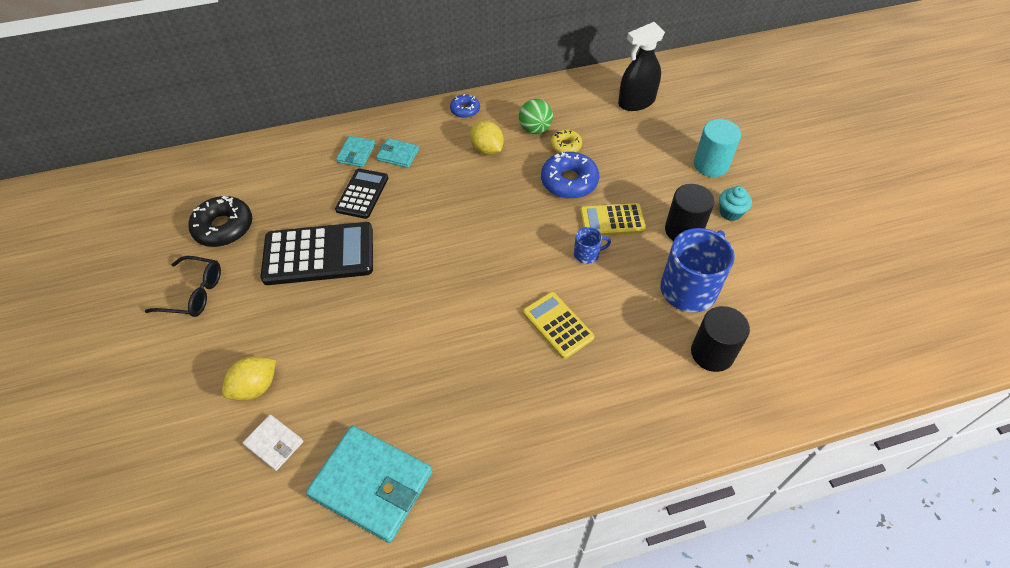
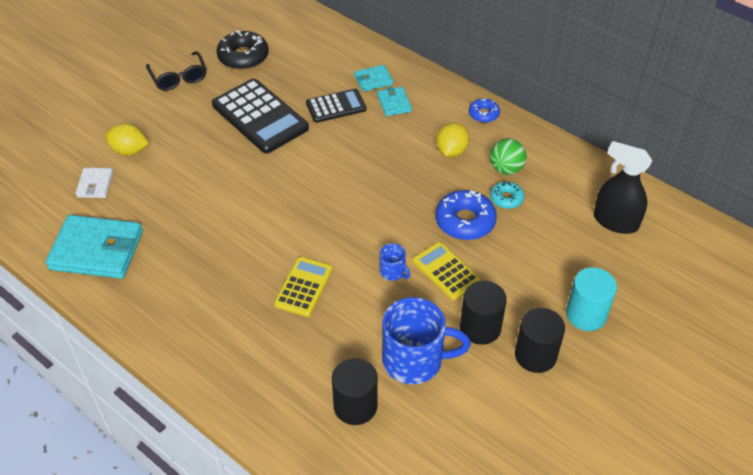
camera: 55 degrees right, 5 degrees down
turquoise wallet [306,426,433,543] -> turquoise wallet turned 75 degrees counterclockwise [46,215,143,279]
yellow donut [550,129,582,153] -> turquoise donut [490,181,524,209]
turquoise cupcake [719,186,752,221] -> black cylinder [515,308,565,373]

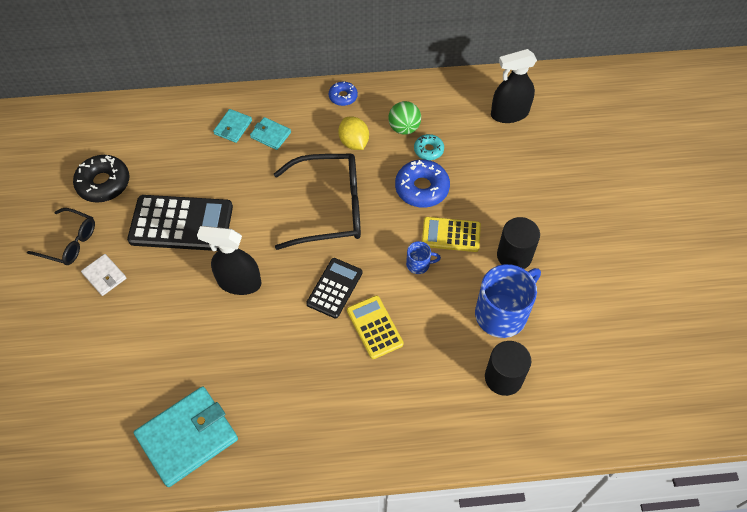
camera: 45 degrees left, 10 degrees up
white wallet [75,168,113,198] -> white wallet moved to [81,254,126,296]
yellow lemon [105,123,149,156] -> none
black calculator [306,89,367,123] -> black calculator moved to [306,258,363,319]
black cylinder [515,308,565,373] -> none
turquoise cylinder [566,267,617,331] -> none
none -> black spray bottle [197,226,261,295]
none -> black glasses [274,154,361,250]

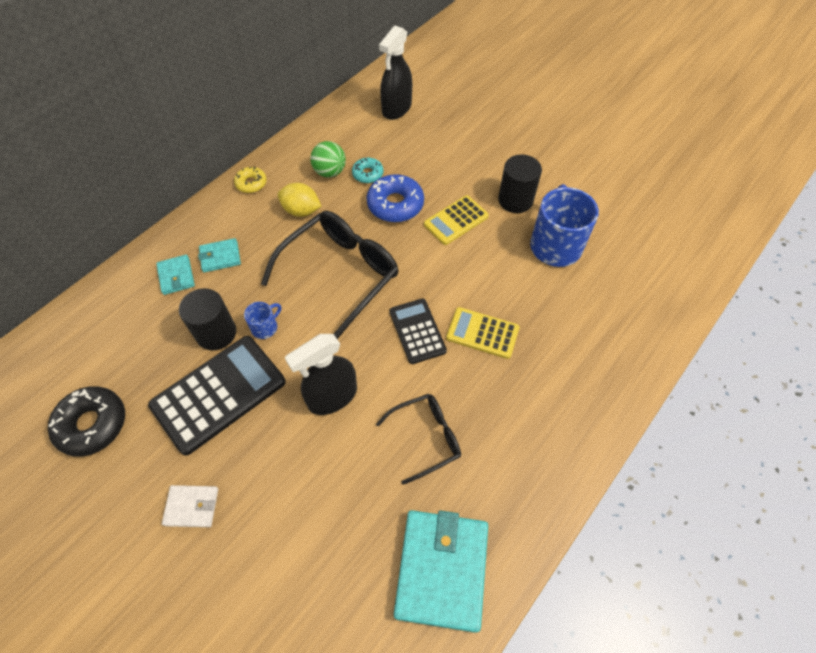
camera: 45 degrees left, 0 degrees up
black glasses [27,208,95,265] -> black glasses moved to [376,394,461,485]
blue donut [329,81,358,106] -> yellow donut [234,166,267,193]
blue mug [406,241,441,274] -> blue mug moved to [244,302,281,339]
black cylinder [485,341,531,396] -> black cylinder moved to [179,288,236,350]

